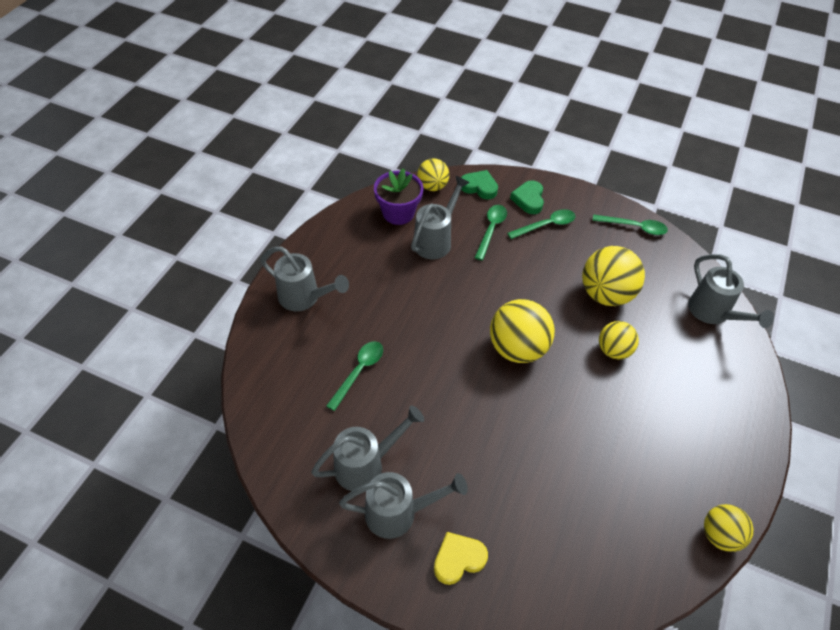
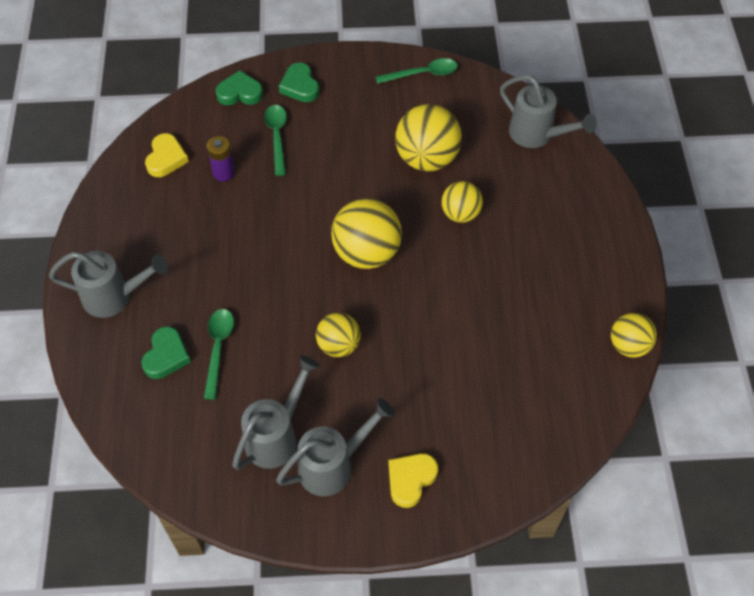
camera: 25 degrees left, 5 degrees up
purple flower pot [374,168,423,225] -> yellow heart [145,133,189,177]
grey watering can [411,176,470,259] -> purple battery [207,136,235,181]
yellow ball [417,158,449,191] -> yellow ball moved to [316,313,361,357]
green spoon [507,209,576,239] -> none
none -> green heart [141,326,191,379]

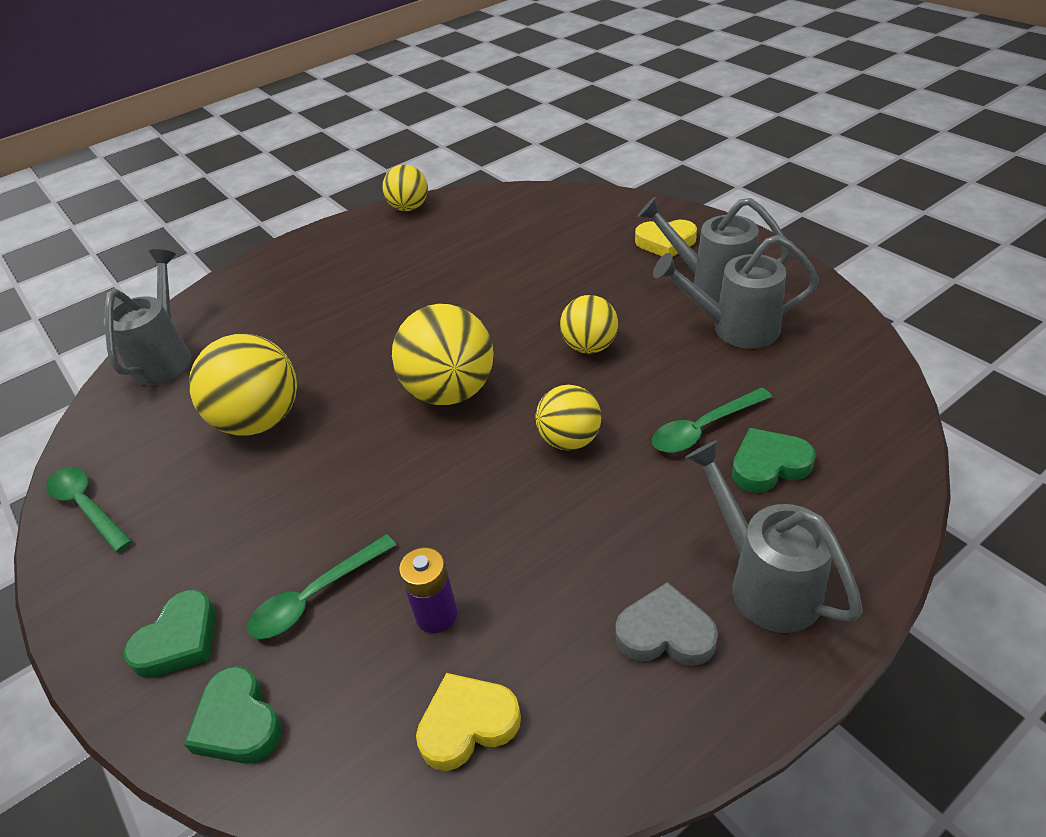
camera: 120 degrees left, 15 degrees down
yellow ball [441,181,483,223] -> yellow ball moved to [535,385,601,450]
none -> grey heart [615,582,718,666]

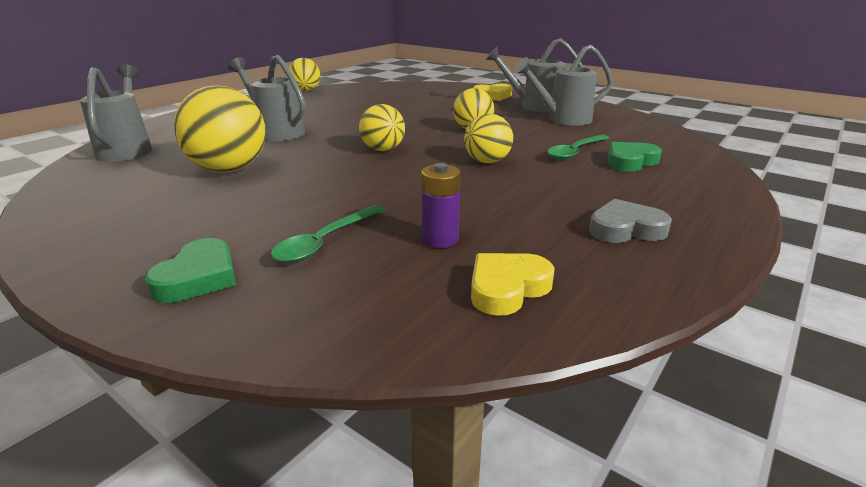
camera: 20 degrees left, 15 degrees down
green spoon [46,467,132,553] -> none
green heart [184,666,282,764] -> none
yellow ball [392,304,494,405] -> yellow ball [359,104,405,151], size x0.61
grey watering can [685,440,863,633] -> grey watering can moved to [228,55,306,141]

